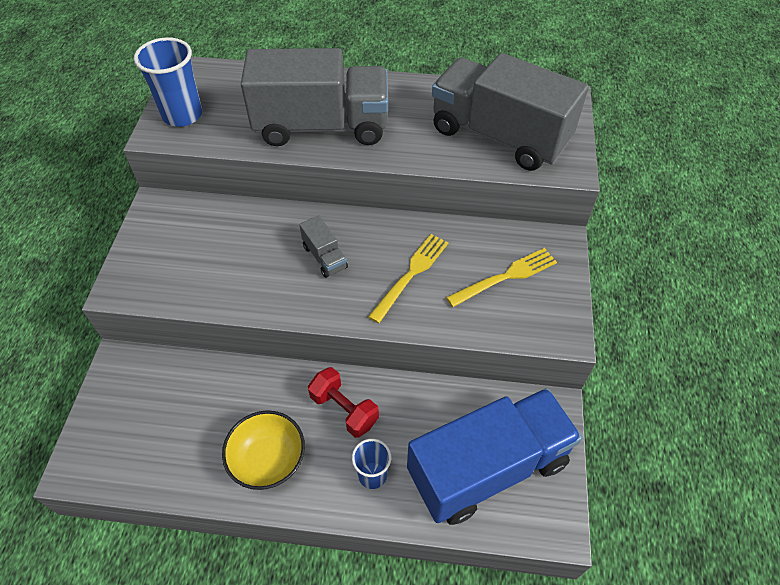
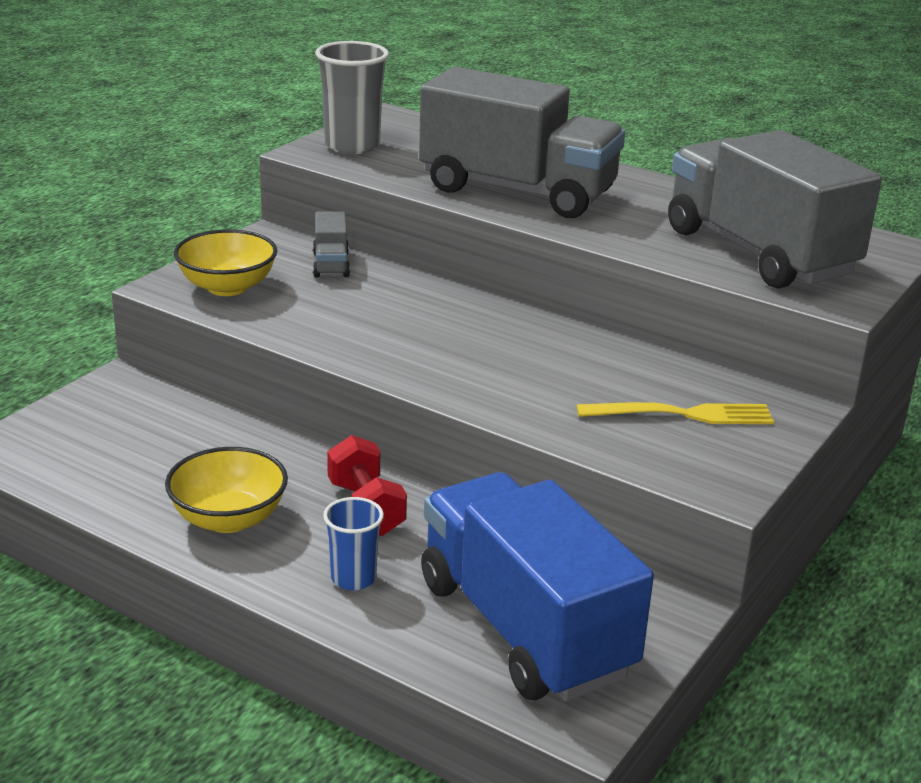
camera: 25 degrees right, 25 degrees down
blue cup [134,37,202,127] -> grey cup [315,41,389,154]
grey truck [299,215,348,278] -> grey truck moved to [313,211,350,277]
yellow fork [368,234,448,323] -> none
blue truck [407,388,582,525] -> blue truck turned 120 degrees counterclockwise [421,472,654,702]
none -> yellow bowl [174,229,277,296]

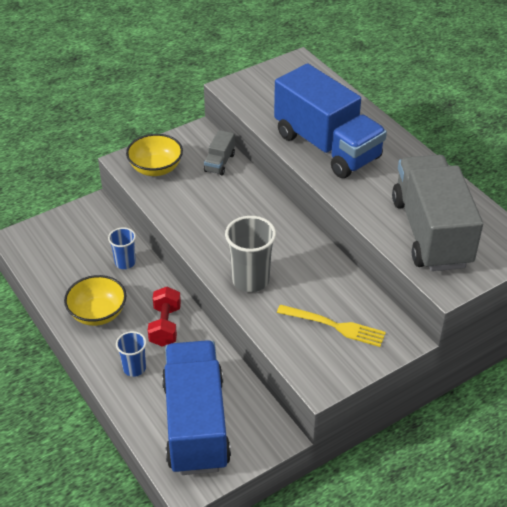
camera: 25 degrees right, 15 degrees up
grey cup [315,41,389,154] -> grey cup moved to [225,216,276,292]
grey truck [419,67,625,218] -> blue truck [274,63,387,178]
none -> blue cup [108,227,136,269]

